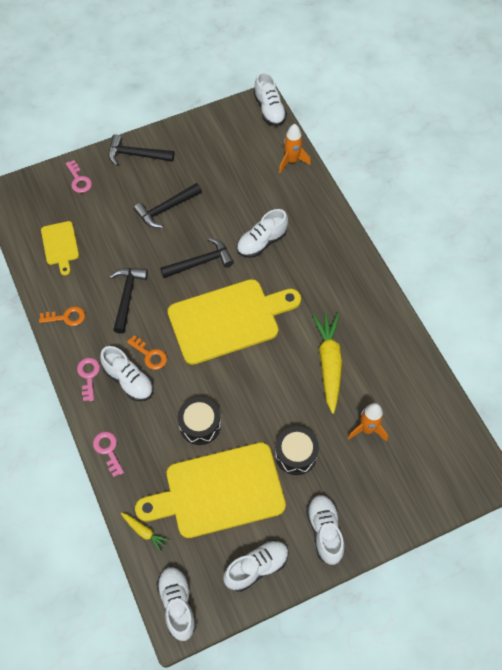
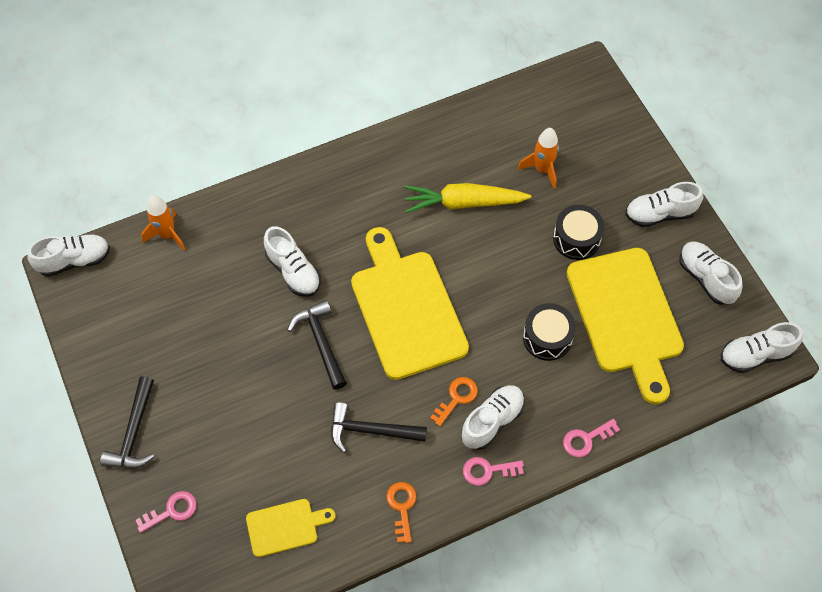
camera: 90 degrees left, 0 degrees up
yellow carrot [121,513,169,552] -> none
black hammer [134,183,202,228] -> none

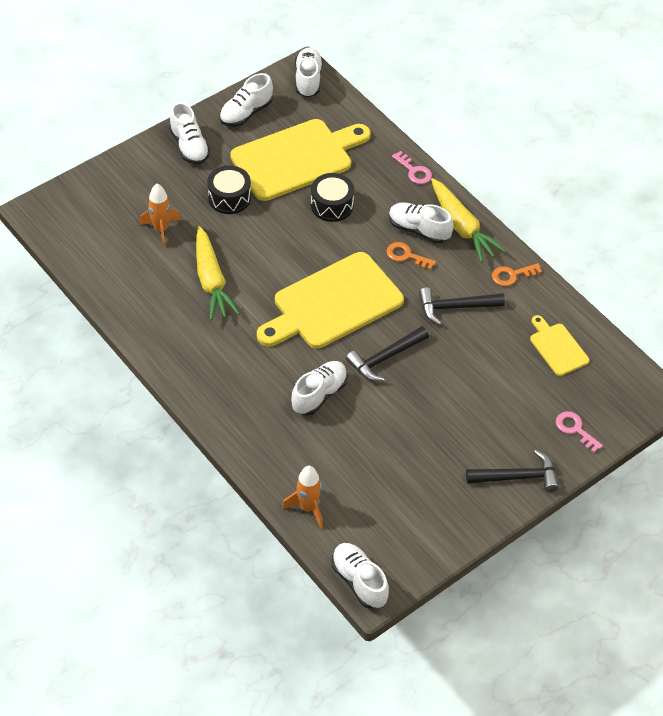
camera: 105 degrees left, 10 degrees down
black hammer [331,402,427,453] -> black hammer turned 90 degrees clockwise [419,287,505,325]
pink key [463,457,524,486] -> yellow carrot [431,178,506,263]
white shoe [721,322,803,373] -> white shoe turned 150 degrees counterclockwise [295,47,323,97]

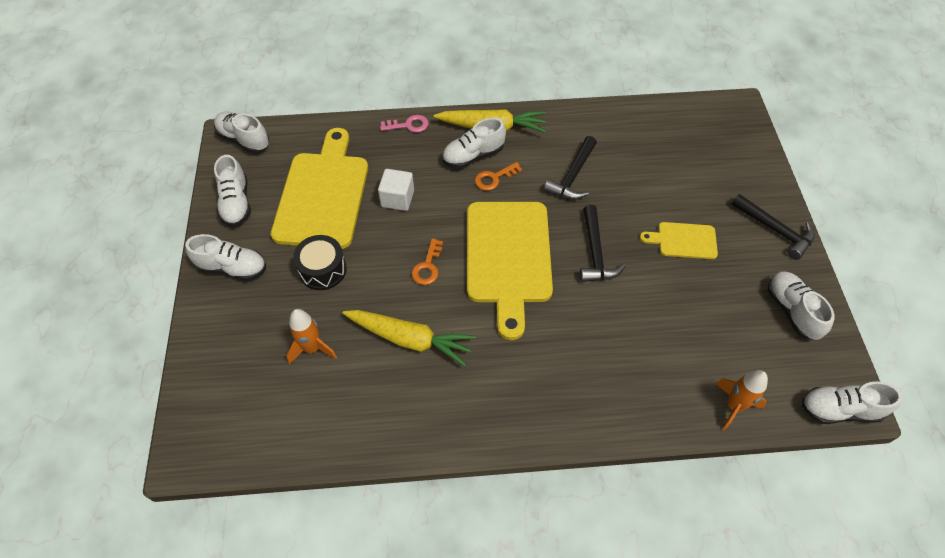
camera: 55 degrees left, 5 degrees up
white shoe [291,361,348,415] -> white shoe moved to [768,271,835,340]
black drum [311,173,354,222] -> white cube [378,169,414,211]
black hammer [466,450,559,492] -> black hammer turned 105 degrees clockwise [731,194,815,260]
orange key [492,263,542,286] -> orange key moved to [411,238,443,285]
yellow cutting board [530,315,589,376] -> yellow cutting board moved to [640,222,718,259]
pink key [555,411,603,452] -> none

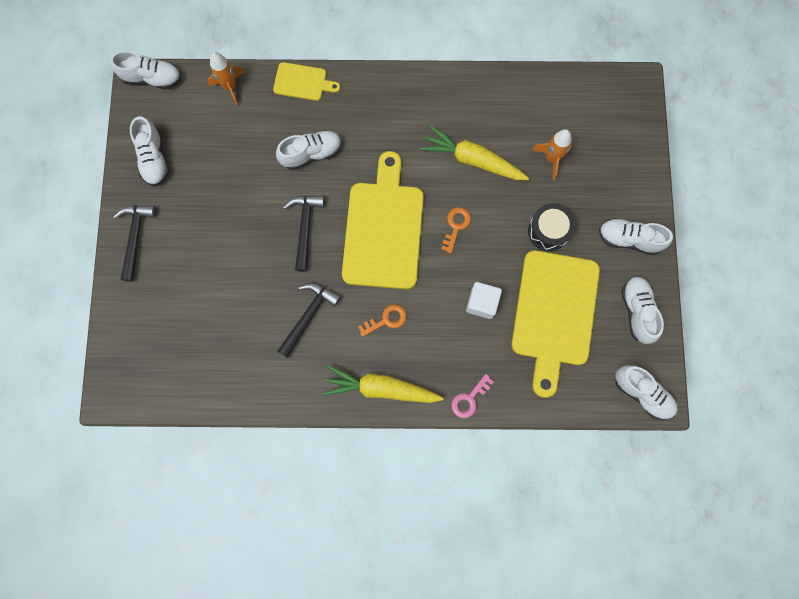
camera: 175 degrees left, 20 degrees up
pink key [380,115,429,133] -> pink key turned 45 degrees counterclockwise [451,374,494,418]
white shoe [442,118,506,168] -> white shoe moved to [276,130,341,170]
yellow cutting board [640,222,718,259] -> yellow cutting board moved to [273,62,340,101]
black hammer [731,194,815,260] -> black hammer turned 45 degrees clockwise [113,205,157,282]

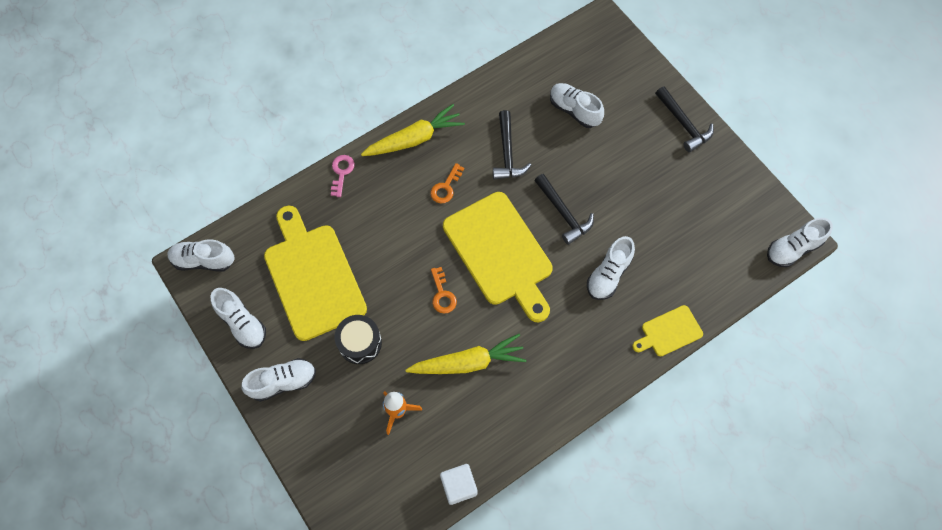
camera: 145 degrees right, 10 degrees down
white shoe [130,117,169,187] -> white shoe moved to [550,83,604,128]
orange rocket [207,52,245,106] -> none
white cube [466,282,502,319] -> white cube moved to [440,464,477,505]

